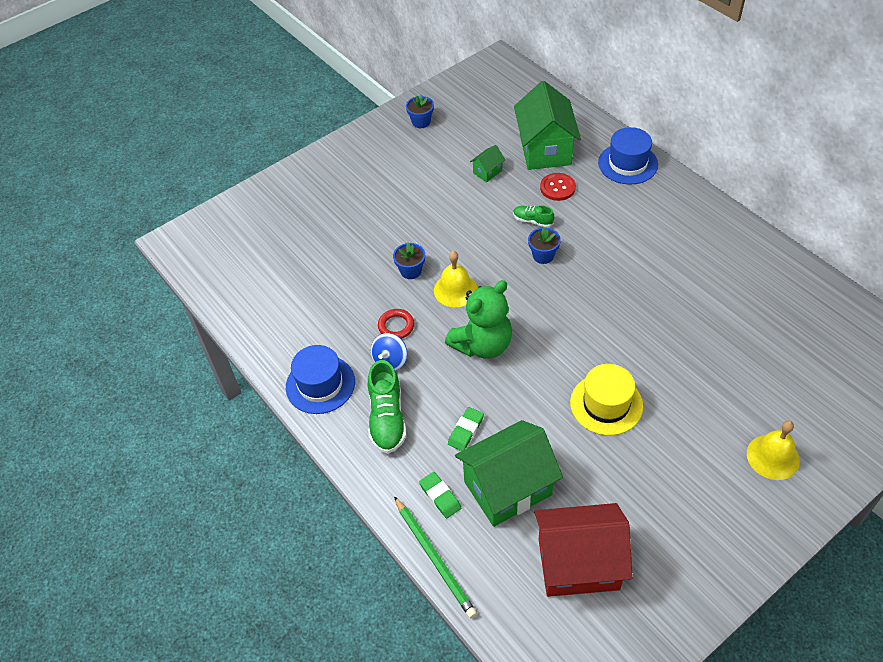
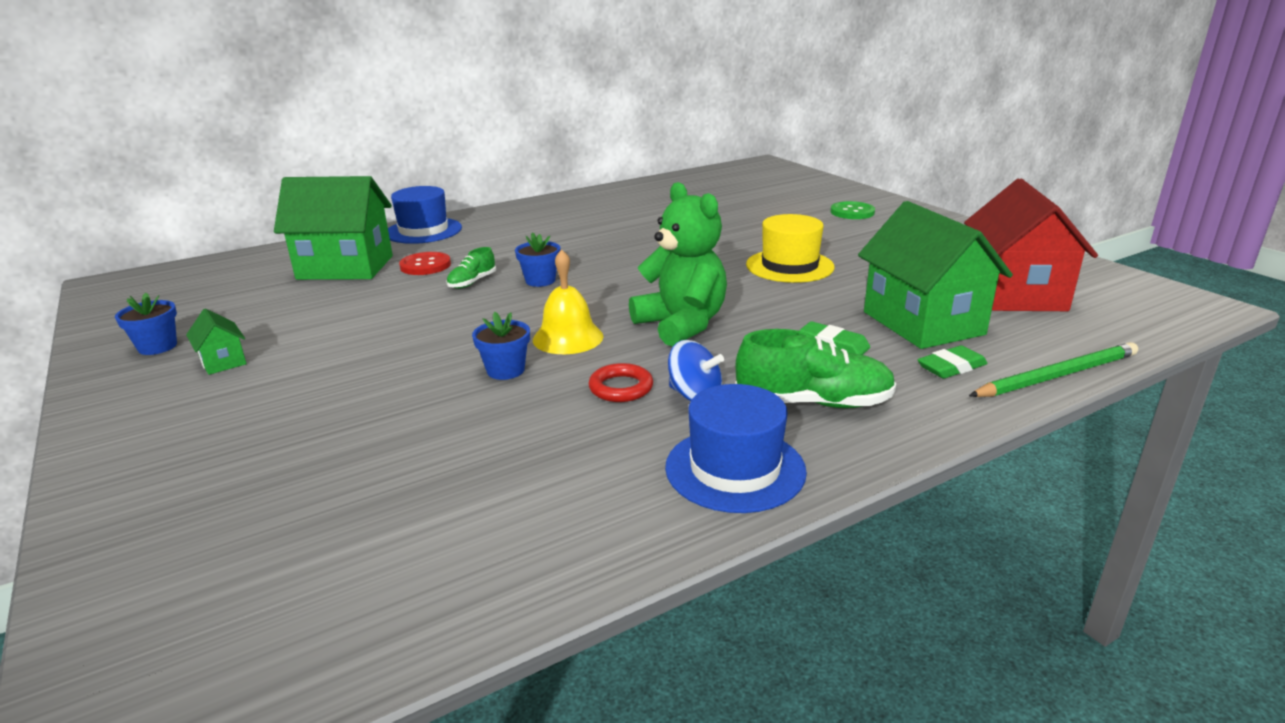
camera: 85 degrees left, 25 degrees down
green house [470,145,505,182] -> green house moved to [186,309,247,375]
yellow bell [747,421,800,480] -> green button [830,201,875,219]

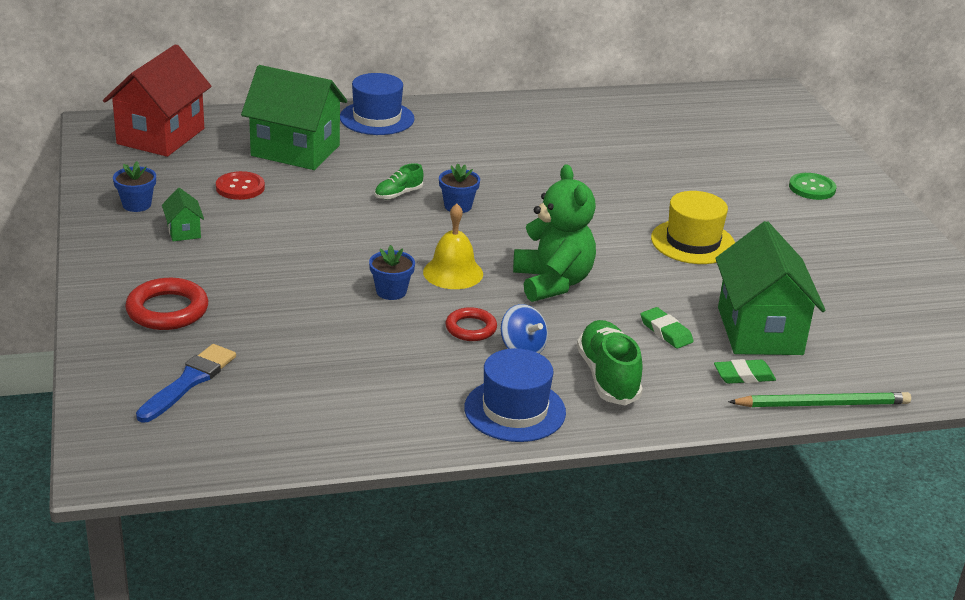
camera: 15 degrees right, 5 degrees up
red button [399,252,451,275] -> red button moved to [216,171,265,200]
green shoe [735,329,896,408] -> green shoe turned 120 degrees counterclockwise [577,320,643,405]
red house [964,179,1098,311] -> red house moved to [103,44,212,157]
none -> red ring [125,278,208,330]
none -> blue brush [136,344,236,423]

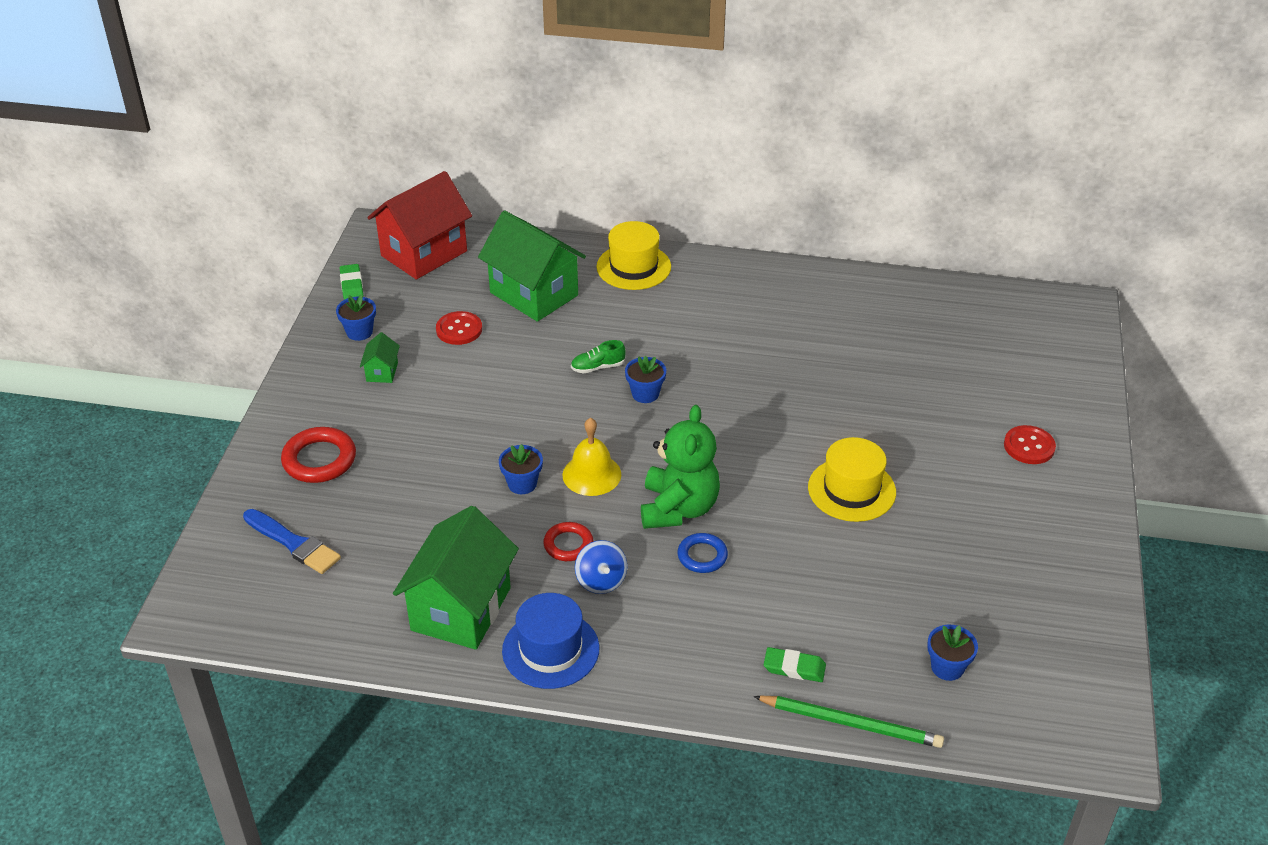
camera: 25 degrees right, 10 degrees up
blue brush [136,344,236,423] -> blue brush turned 75 degrees clockwise [243,509,341,574]
blue hat [340,73,415,135] -> yellow hat [596,221,671,290]
green shoe [577,320,643,405] -> none
green eraser [641,307,694,349] -> green eraser moved to [340,264,363,300]
green house [715,221,825,355] -> green house moved to [393,506,519,650]
green button [789,173,837,200] -> red button [1004,425,1056,464]
none -> blue ring [678,533,728,573]
none -> blue flower pot [927,625,978,681]

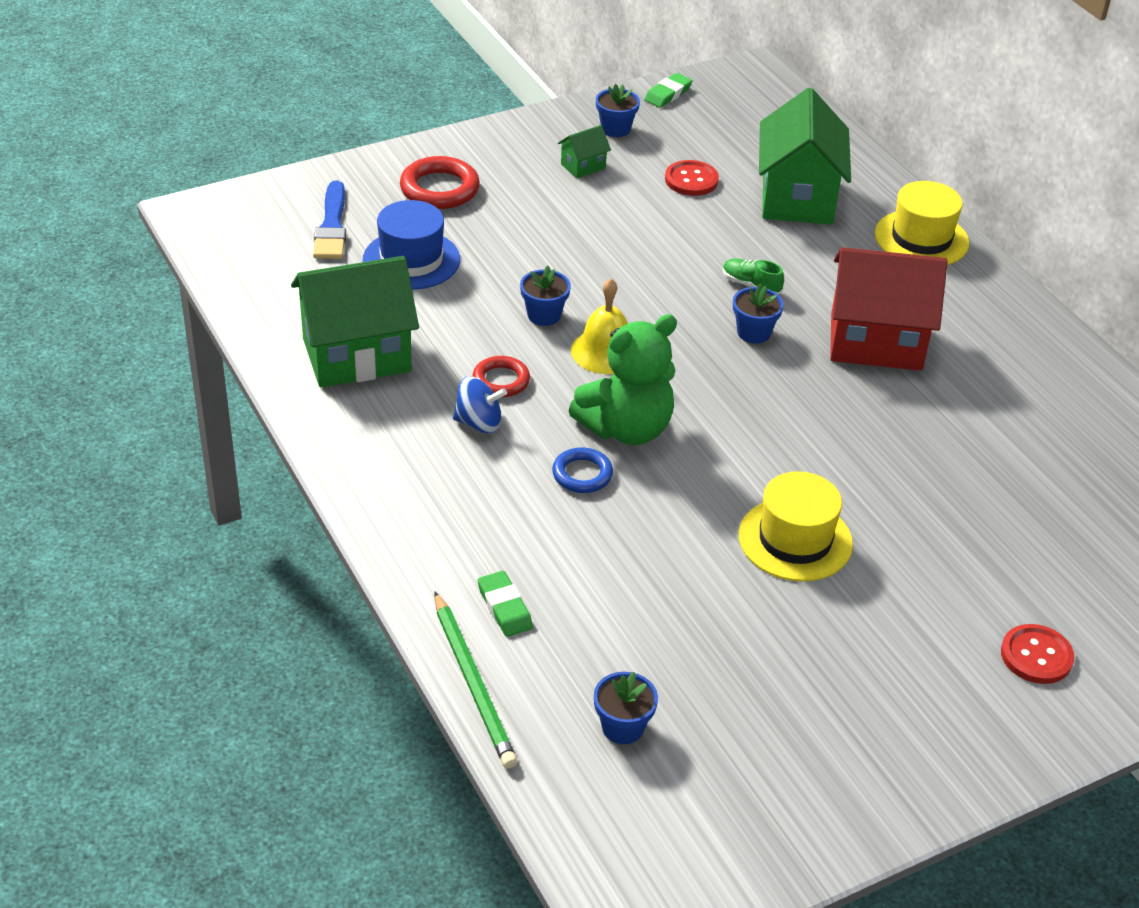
camera: 50 degrees right, 0 degrees up
red house [367,171,472,279] -> red house moved to [830,247,948,371]
blue hat [502,593,599,689] -> blue hat moved to [363,200,460,290]
blue spinning top [575,540,627,594] -> blue spinning top turned 120 degrees counterclockwise [453,377,507,433]

